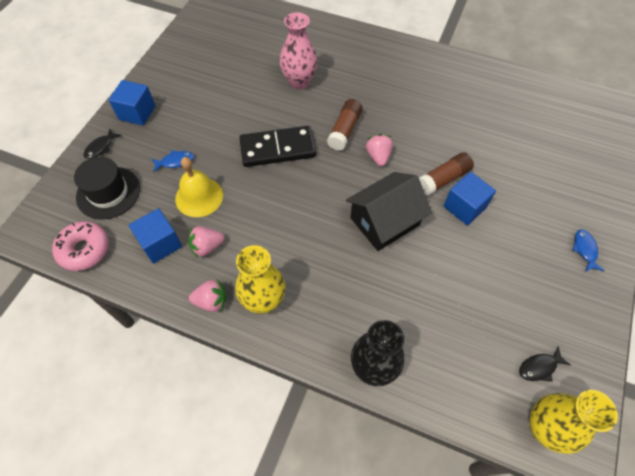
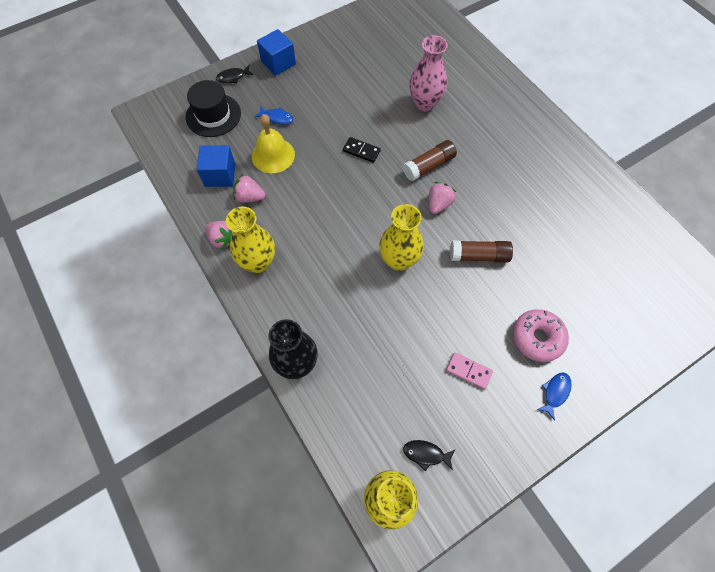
camera: 35 degrees right, 5 degrees up
pink donut [52,221,109,271] -> pink donut moved to [513,309,569,362]
black domino [239,126,316,167] -> black domino [343,137,381,163], size x0.50
black house [346,172,432,251] -> yellow vase [379,204,424,271]
blue cube [444,172,496,225] -> none
none -> pink domino [446,352,493,389]

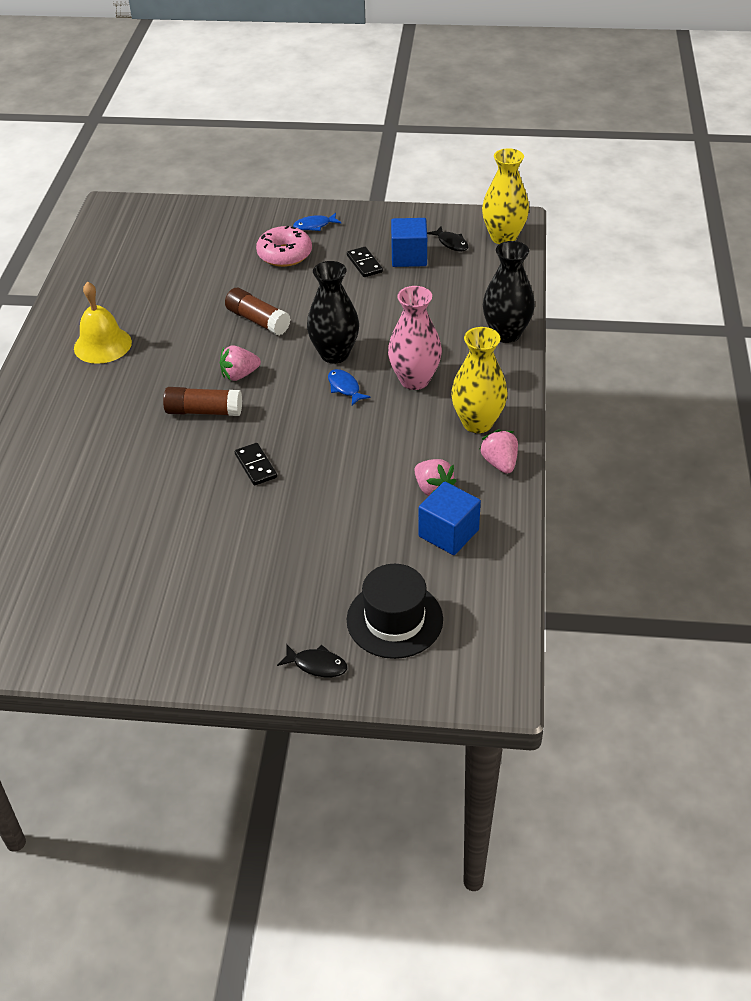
camera: 140 degrees left, 20 degrees down
yellow bell [252,114,295,173] -> yellow bell moved to [74,281,132,364]
blue fish [255,107,293,124] -> blue fish moved to [328,369,371,405]
blue cube [257,29,296,76] -> blue cube moved to [391,218,427,267]
yellow vase [379,204,424,271] -> black vase [307,261,359,363]
pink vase [409,35,448,111] -> pink vase moved to [388,286,442,390]
pink domino [446,352,493,389] -> black domino [347,247,383,277]

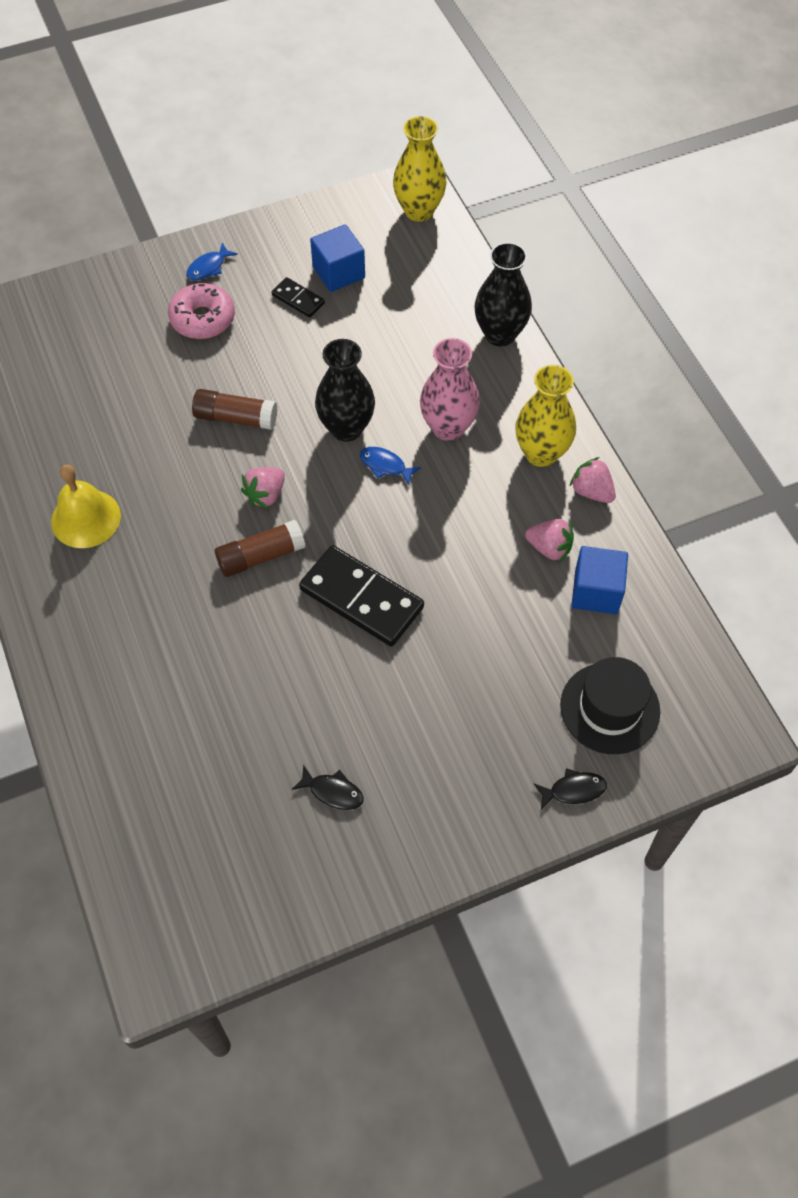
camera: 30 degrees left, 15 degrees up
black domino [235,443,277,485] -> black domino [299,545,424,646], size x2.01
black fish [427,226,468,251] -> black fish moved to [292,765,364,810]

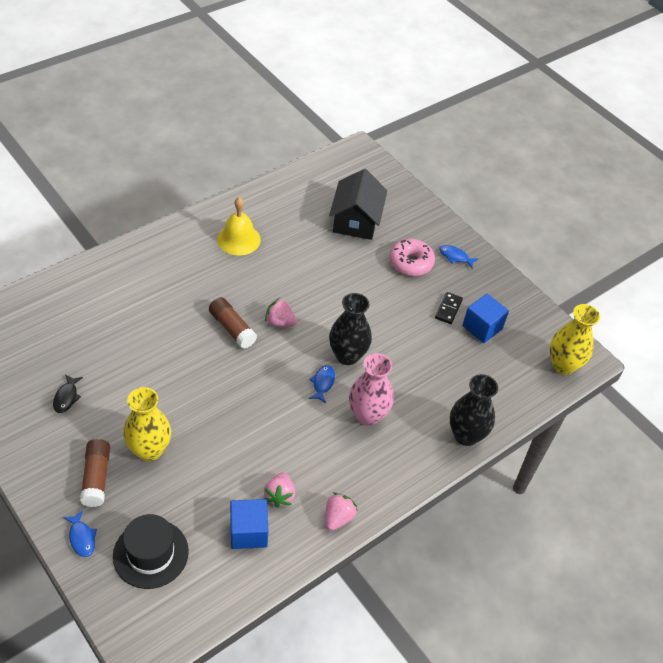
camera: 70 degrees right, 10 degrees down
brown glue stick [192,389,277,430] -> brown glue stick moved to [80,439,110,507]
black domino [299,545,424,646] -> none
yellow vase [515,365,576,467] -> yellow vase moved to [123,387,171,461]
black fish [534,768,607,810] -> blue fish [63,510,97,557]
none -> black house [329,169,387,240]

